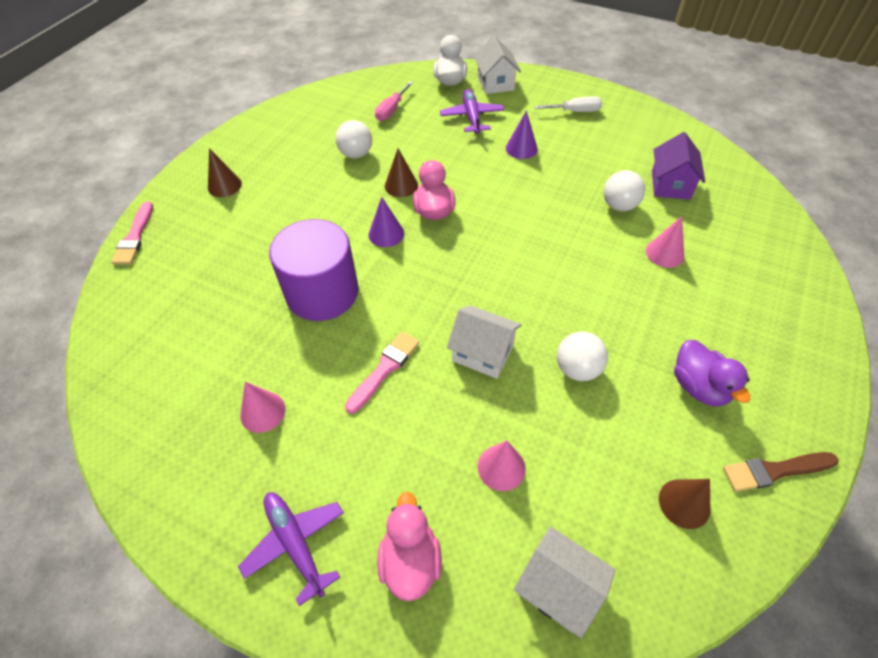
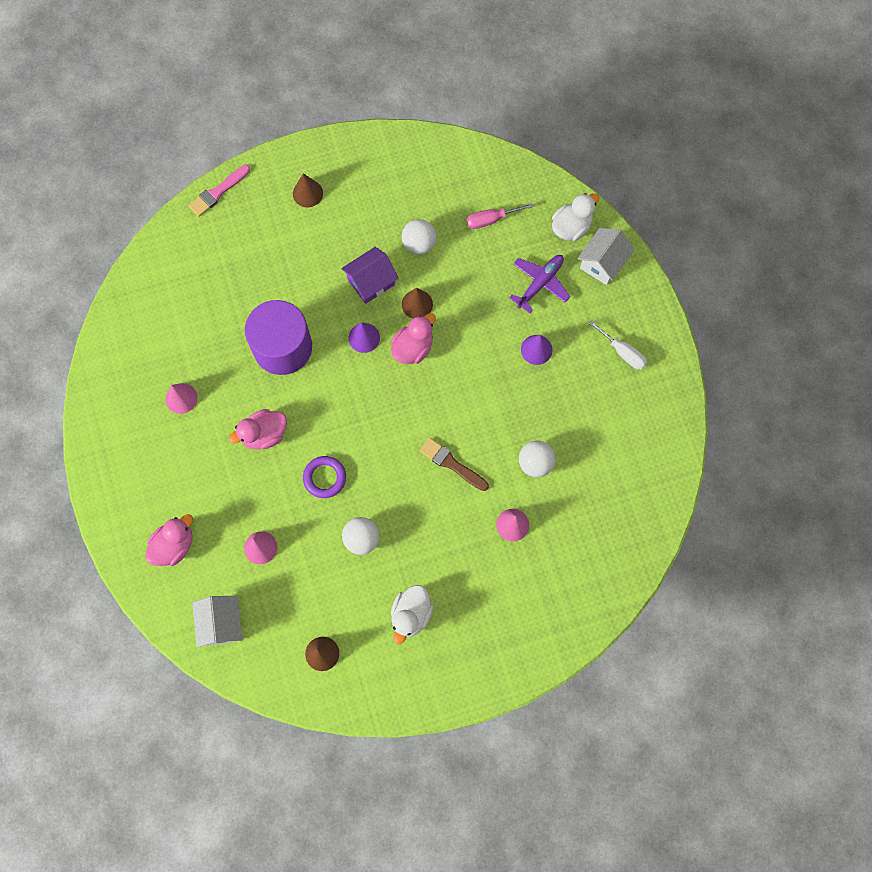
camera: 45 degrees right, 20 degrees up
purple plane [238,492,344,606] -> none
pink brush [345,332,419,414] -> pink duck [229,409,287,449]
white house [447,305,522,379] -> purple ring [303,456,346,498]
purple house [652,132,705,200] -> purple house moved to [341,247,399,304]
purple duck [674,340,750,407] -> white duck [391,585,434,644]
brown brush [723,452,839,492] -> brown brush moved to [420,438,489,491]

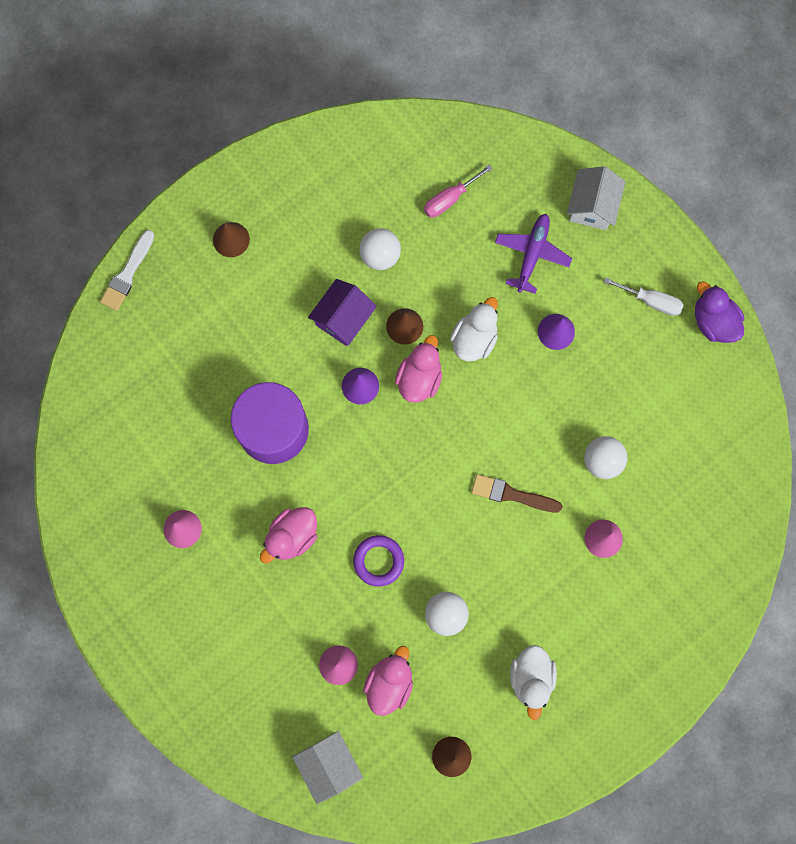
camera: 20 degrees left, 5 degrees up
pink duck [145,514,193,566] -> pink duck moved to [363,646,413,716]
pink brush [188,165,250,217] -> white brush [100,230,155,311]
white duck [552,193,599,241] -> white duck moved to [450,297,498,361]
none -> purple duck [695,281,744,343]

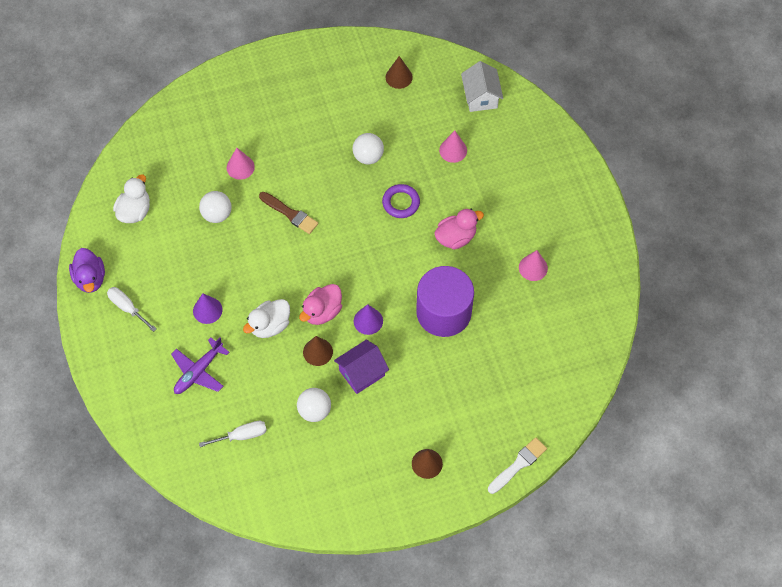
camera: 160 degrees left, 15 degrees down
pink duck [363,646,413,716] -> none
pink screwdriver [424,164,493,217] -> white screwdriver [199,421,267,447]
white duck [510,645,557,720] -> white duck moved to [113,174,150,223]
white house [567,166,626,230] -> none

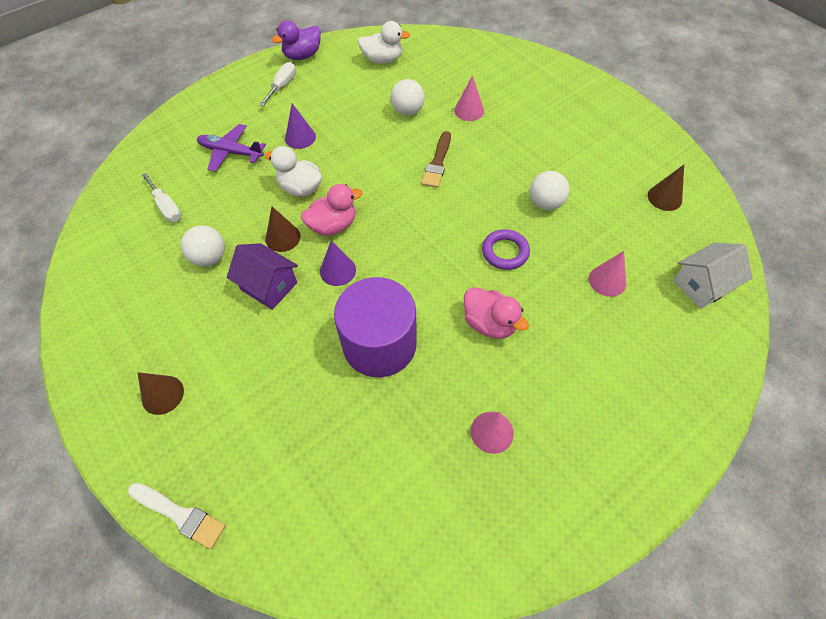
camera: 70 degrees right, 5 degrees down
pink duck [299,284,342,325] -> pink duck turned 135 degrees clockwise [301,184,363,236]

